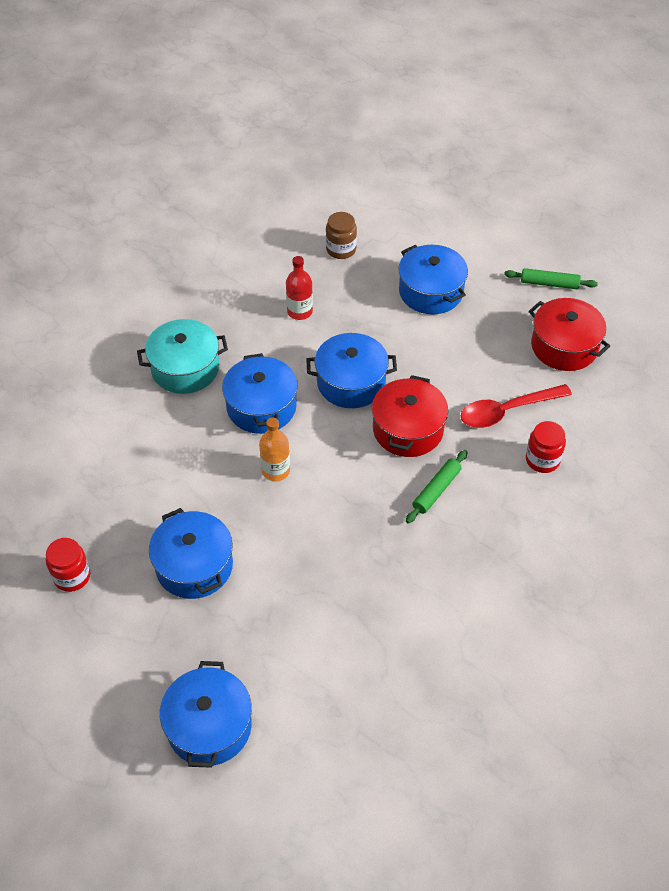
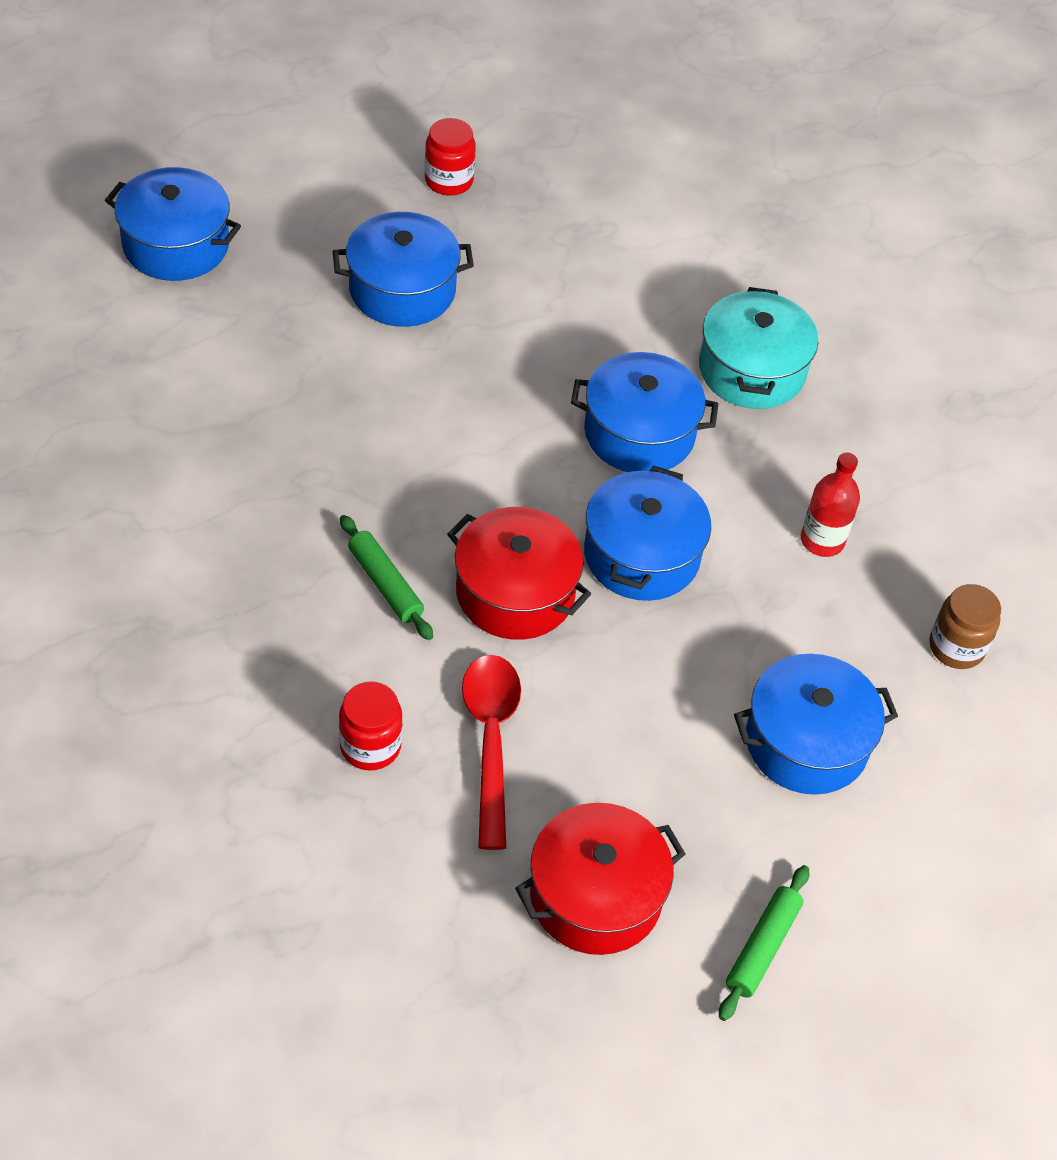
camera: 105 degrees right, 0 degrees up
orange bottle [259,417,290,481] -> none

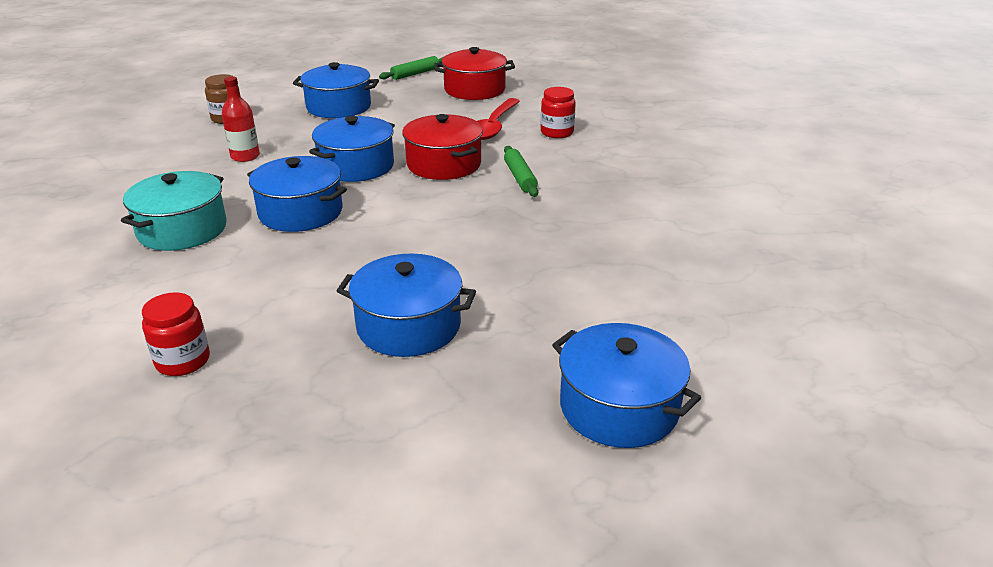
camera: 155 degrees left, 20 degrees down
red jar [425,118,476,196] -> red jar moved to [142,292,210,376]

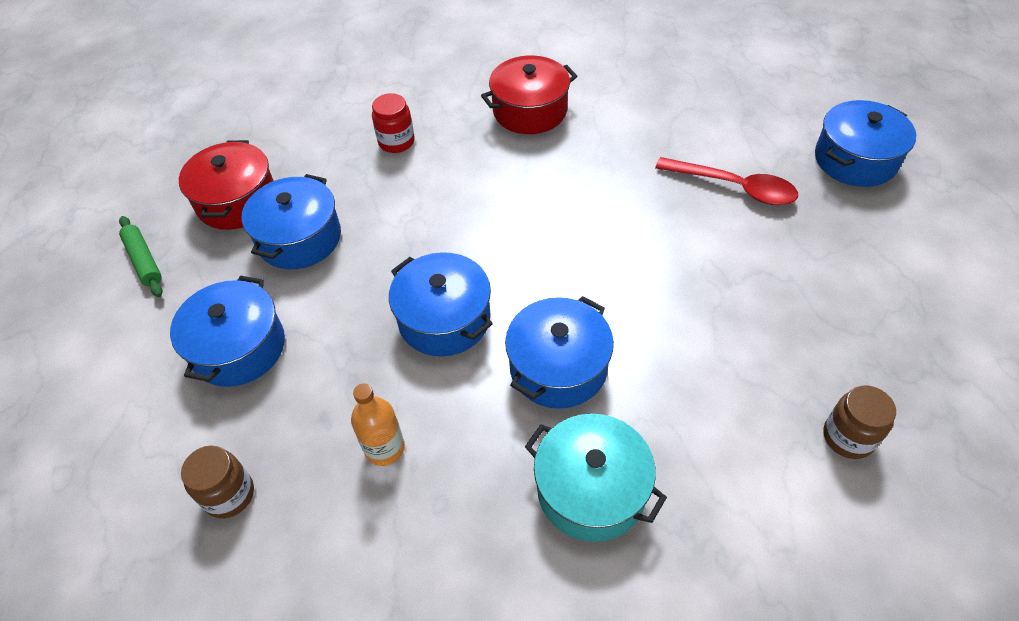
camera: 80 degrees left, 20 degrees up
red jar [142,292,210,376] -> brown jar [823,385,896,459]
red bottle [222,76,260,162] -> orange bottle [351,383,405,466]
blue pot [337,253,476,357] -> blue pot moved to [241,174,341,269]
red pot [402,114,483,180] -> red pot moved to [481,55,577,134]
red spoon [477,98,520,140] -> red spoon moved to [655,157,798,205]
green rolling pin [504,146,538,197] -> none

